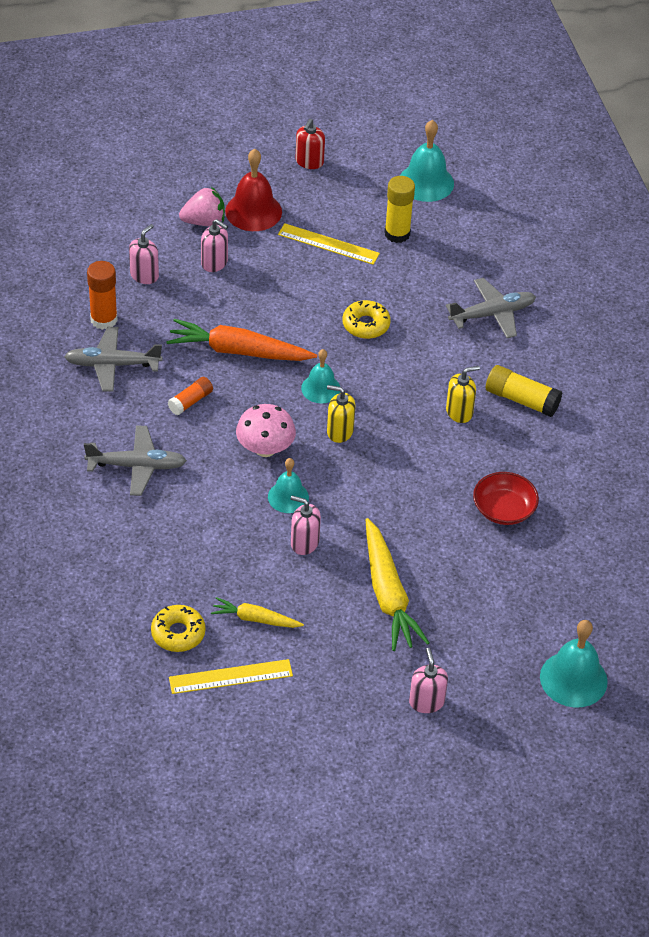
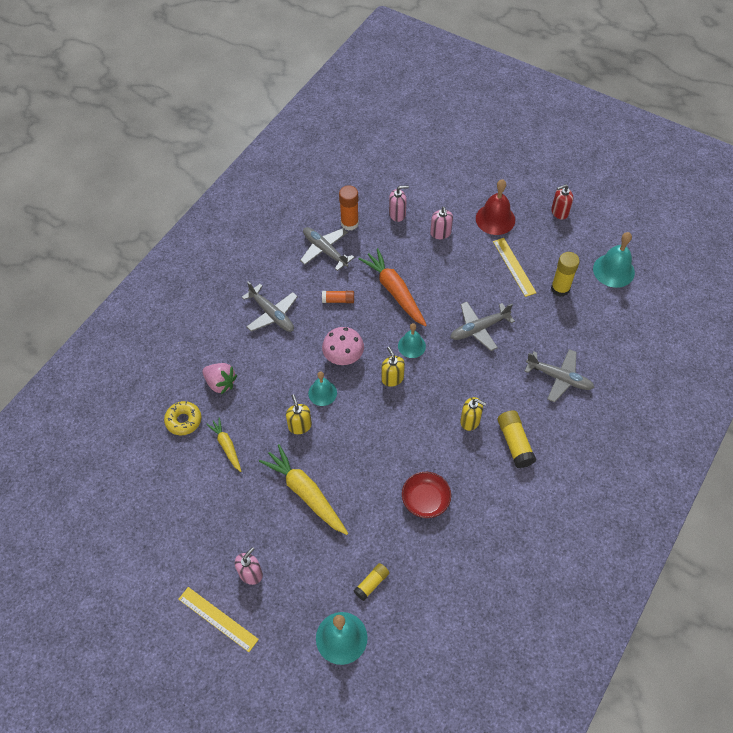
camera: 50 degrees right, 10 degrees up
yellow ruler [169,659,293,694] -> yellow ruler moved to [178,587,259,652]
pink strawberry [179,187,225,226] -> pink strawberry moved to [203,363,237,394]
pink soap dispenser [291,496,321,555] -> yellow soap dispenser [286,394,312,434]
yellow donut [342,300,391,339] -> grey plane [450,302,515,351]
yellow carrot [366,518,429,651] -> yellow carrot turned 105 degrees clockwise [259,444,348,535]
none -> yellow glue stick [353,563,389,601]

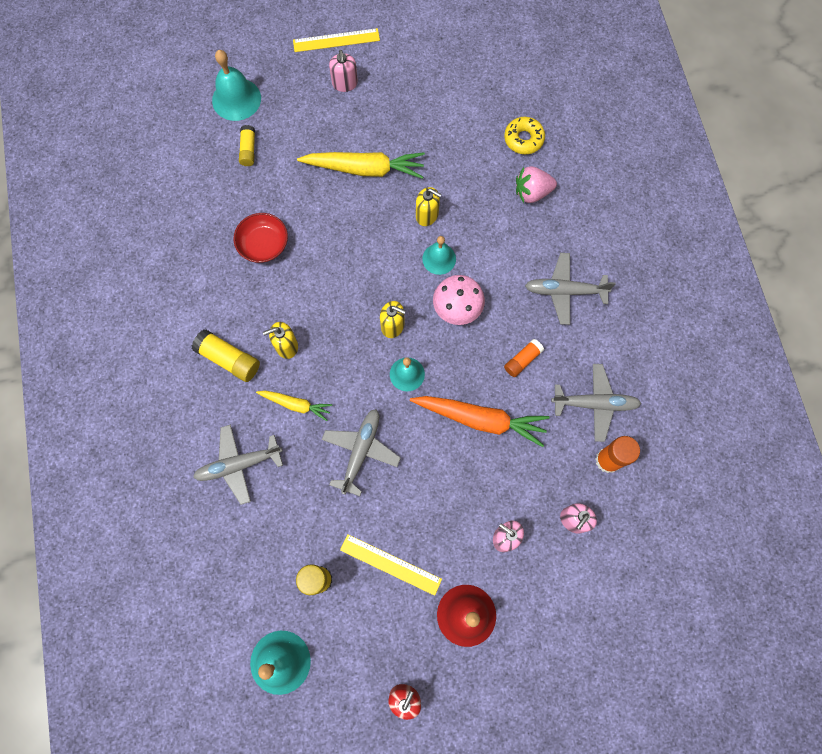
camera: 135 degrees right, 15 degrees up
yellow carrot [206,417,241,472] -> yellow carrot moved to [256,391,332,421]

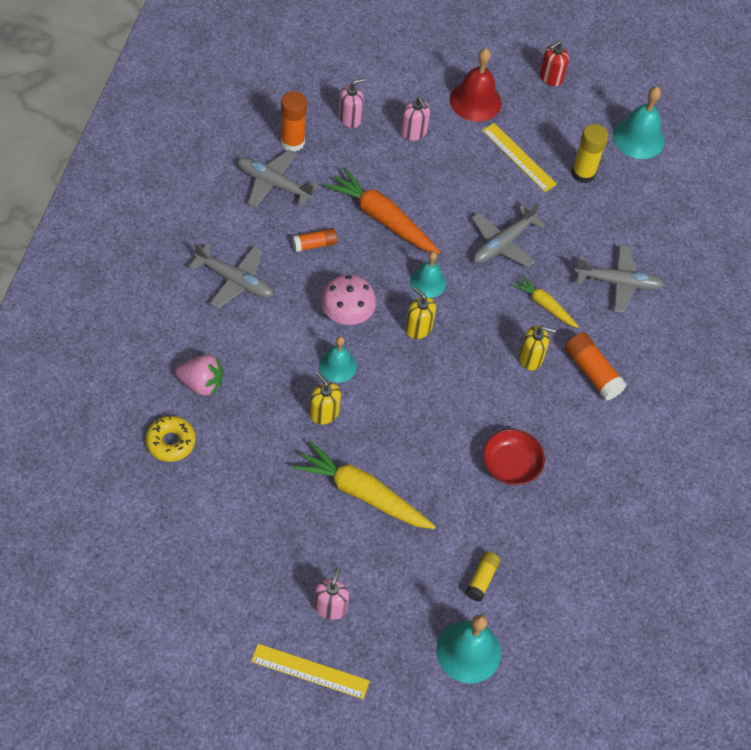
camera: 160 degrees left, 15 degrees down
yellow glue stick [192,329,260,382] -> orange glue stick [565,332,627,401]

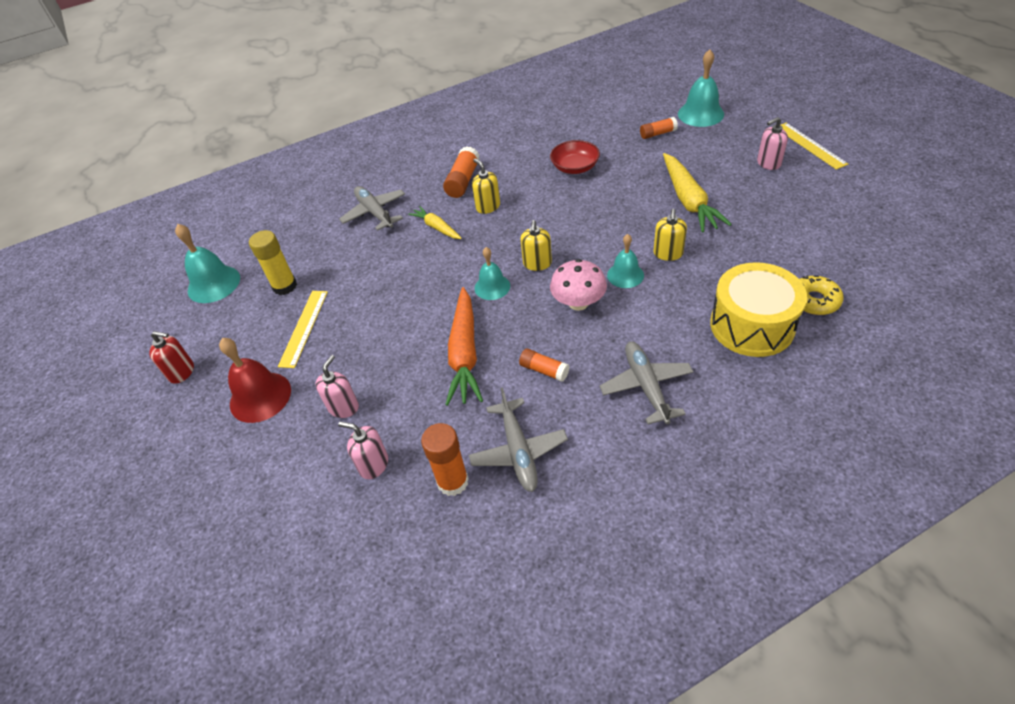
camera: 120 degrees left, 10 degrees down
pink strawberry [175,355,223,396] -> yellow drum [710,262,807,357]
yellow glue stick [465,552,501,601] -> orange glue stick [640,117,678,139]
grey plane [472,203,545,267] -> none
yellow carrot [512,275,579,328] -> yellow carrot turned 135 degrees clockwise [408,206,462,239]

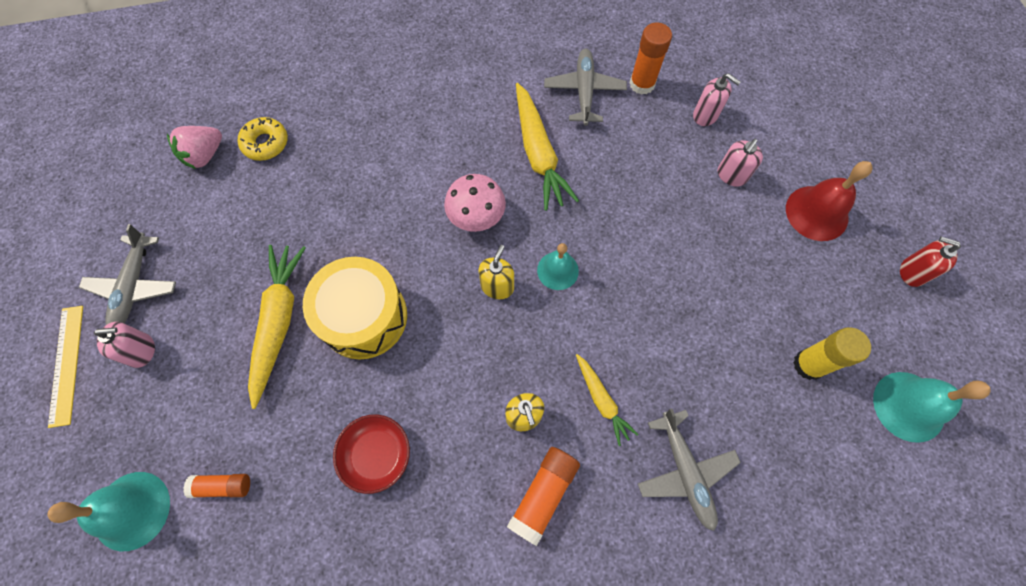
camera: 170 degrees left, 20 degrees up
yellow ruler [278,291,328,368] -> none
orange carrot [445,287,483,406] -> none
orange glue stick [519,349,570,382] -> yellow carrot [516,83,579,211]
grey plane [599,341,693,424] -> grey plane moved to [79,224,176,325]
turquoise bell [607,234,644,288] -> none
yellow soap dispenser [653,209,687,261] -> none
yellow drum [710,262,807,357] -> yellow drum moved to [303,257,407,359]
none -> pink strawberry [167,126,222,169]

